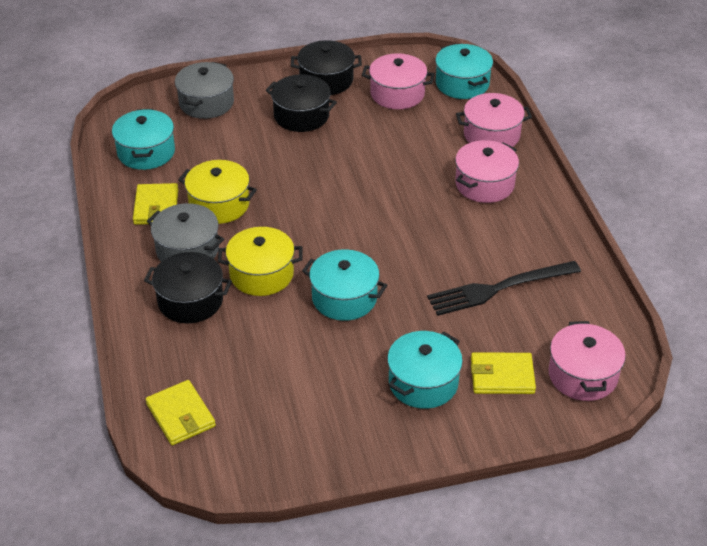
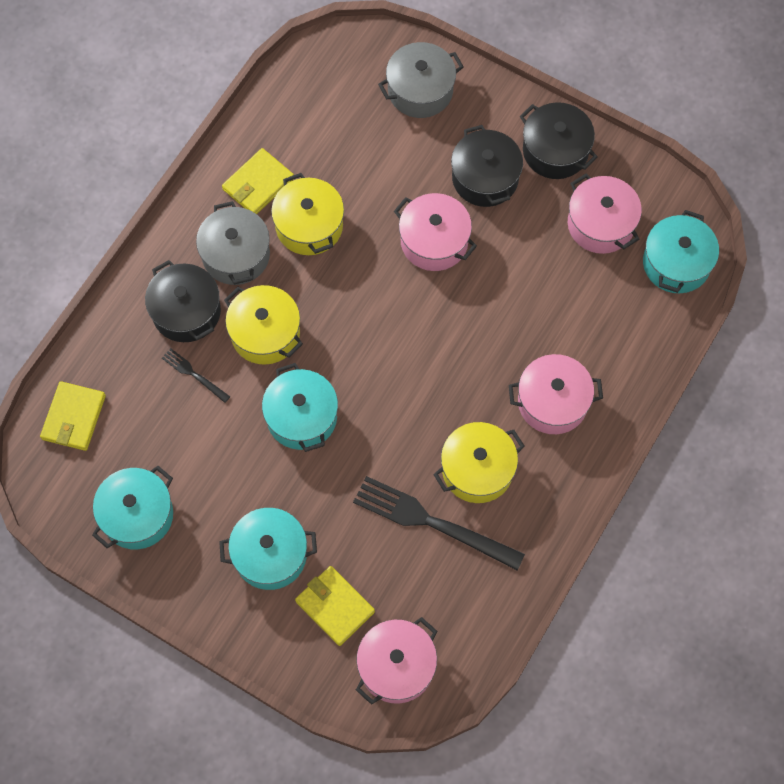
camera: 45 degrees right, 25 degrees up
turquoise pot [112,109,175,170] -> turquoise pot moved to [92,466,173,549]
pink pot [456,93,532,147] -> pink pot moved to [394,193,477,271]
none -> black fork [162,348,230,403]
none -> yellow pot [433,422,525,503]

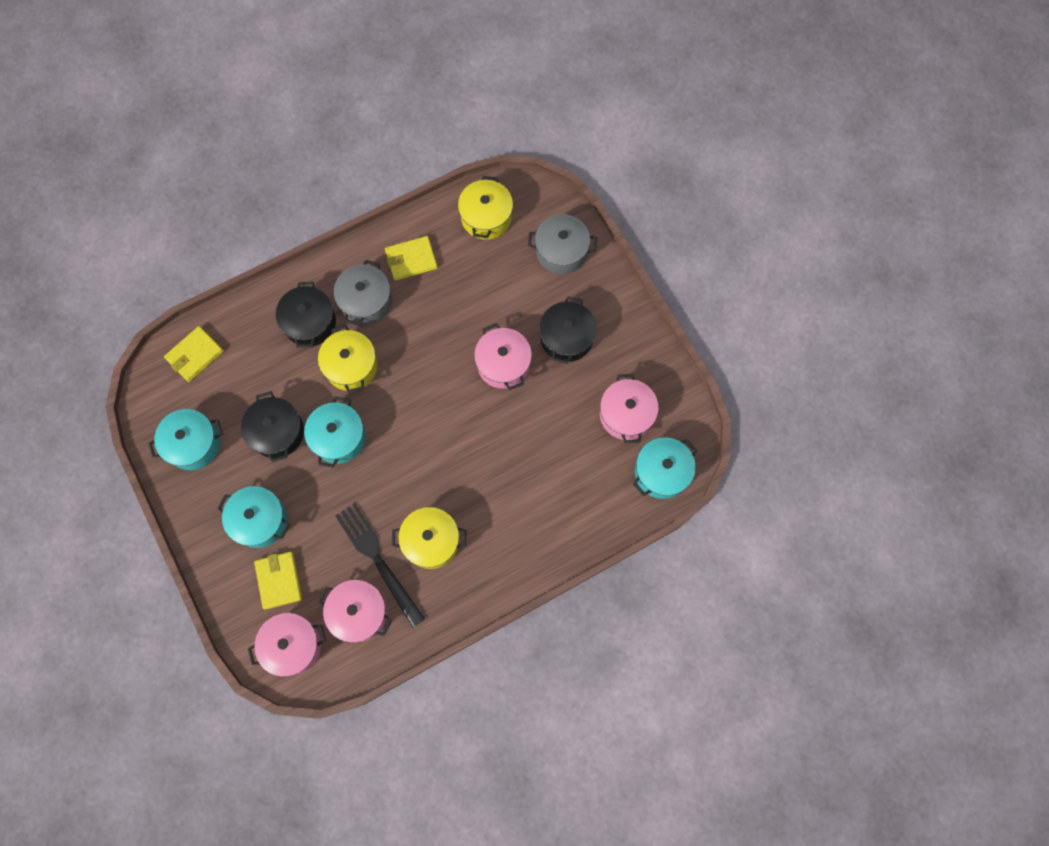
camera: 30 degrees right, 5 degrees up
black fork [162,348,230,403] -> none
yellow pot [271,173,344,255] -> yellow pot moved to [458,176,513,240]
pink pot [509,354,603,434] -> pink pot moved to [318,580,392,643]
black pot [520,102,598,179] -> black pot moved to [241,391,304,462]

